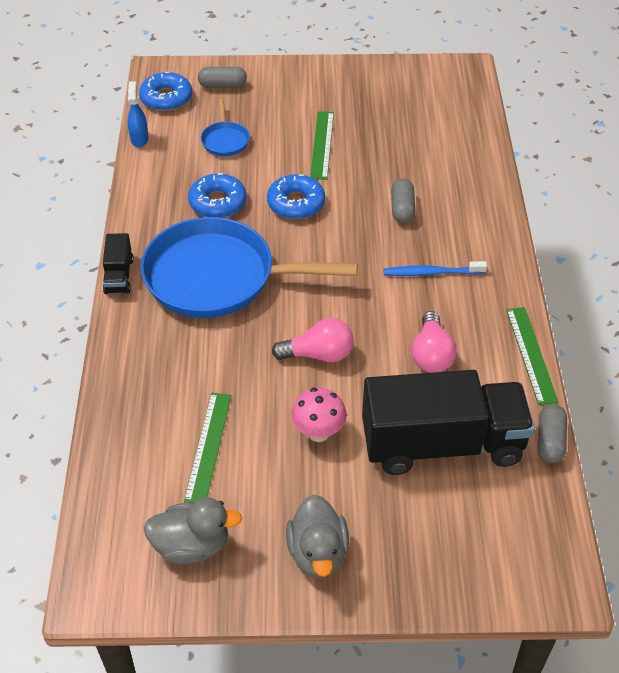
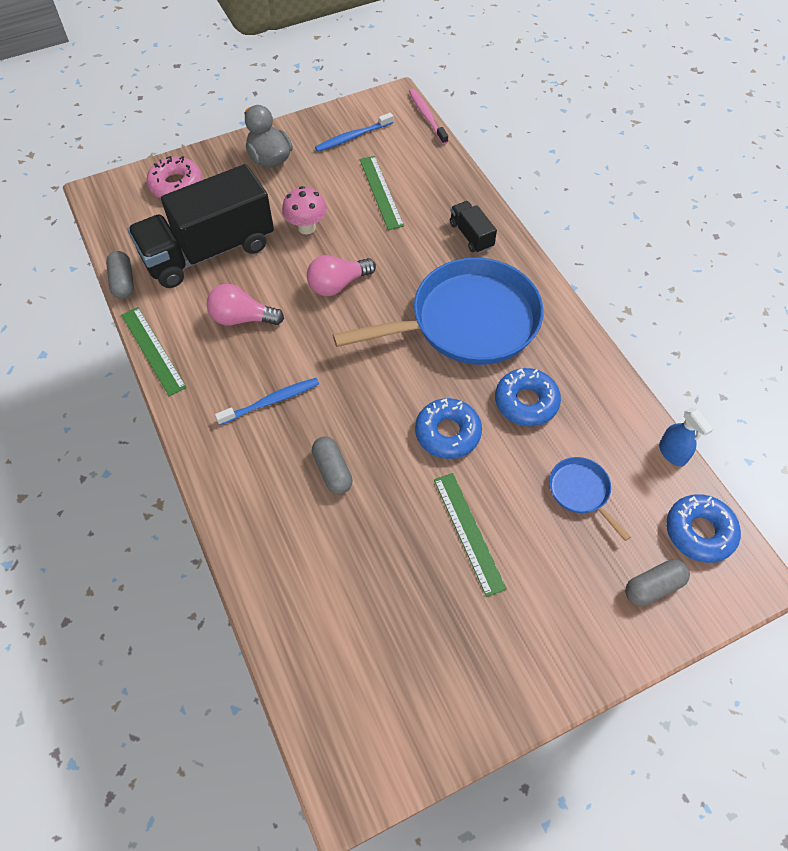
camera: 155 degrees right, 10 degrees up
black truck [103,233,134,294] -> black truck moved to [450,201,497,253]
grey duck [143,497,242,564] -> blue toothbrush [315,113,393,152]
pink light bulb [411,311,457,373] -> pink light bulb turned 60 degrees counterclockwise [206,284,284,326]
none -> pink donut [146,156,202,198]
none -> pink toothbrush [409,88,448,144]

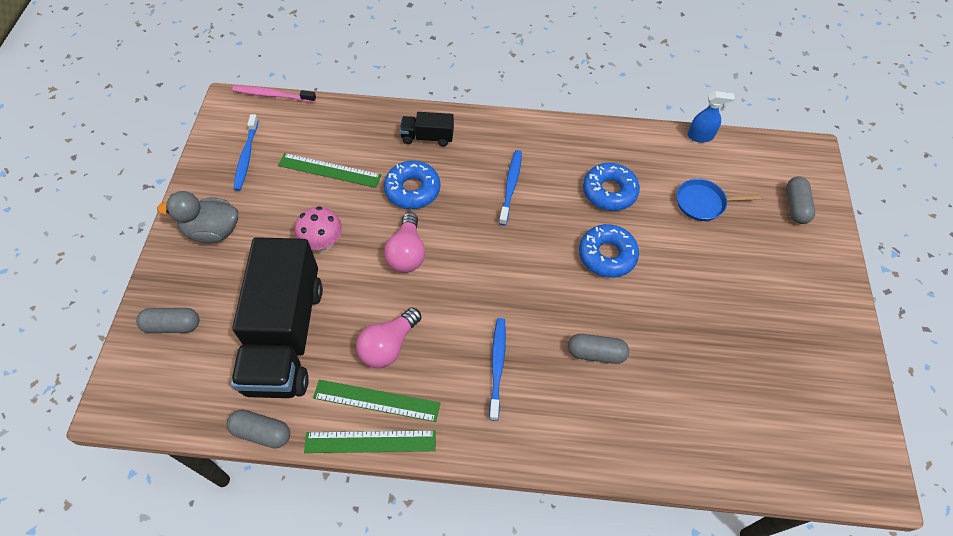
camera: 60 degrees left, 0 degrees up
pink donut [146,156,202,198] -> grey capsule [136,308,199,333]
blue pan [333,257,544,365] -> blue toothbrush [499,150,522,226]
green ruler [434,473,507,597] -> green ruler moved to [313,380,440,422]
blue donut [666,494,741,563] -> blue donut moved to [384,161,441,209]

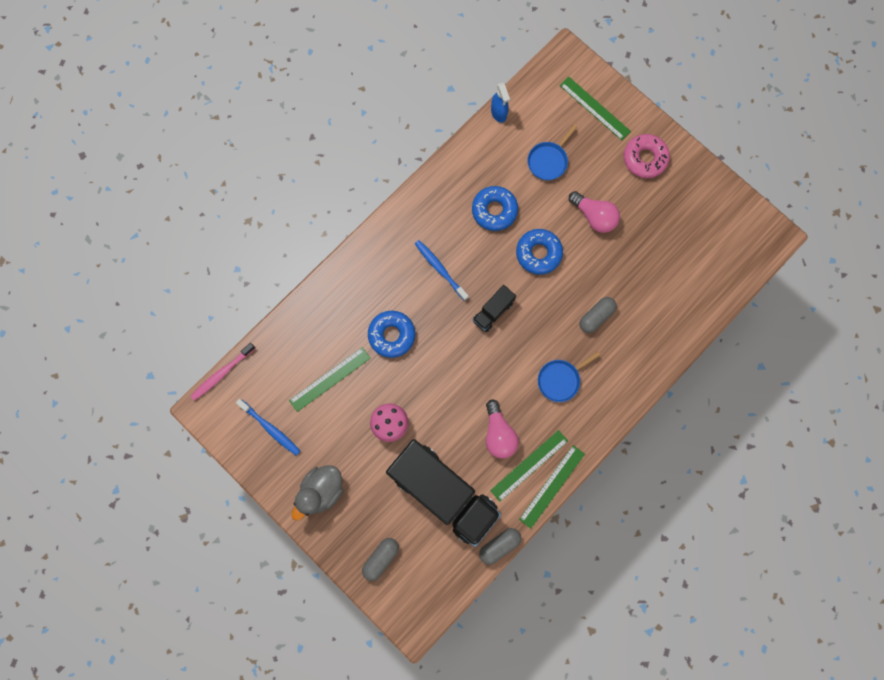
camera: 50 degrees left, 20 degrees up
pink light bulb [384,212,425,273] -> pink light bulb moved to [569,191,620,233]
black truck [400,112,454,147] -> black truck moved to [472,285,516,332]
blue toothbrush [489,318,506,421] -> blue pan [538,351,600,402]
blue spray bottle [688,91,735,142] -> blue spray bottle turned 120 degrees clockwise [491,82,510,123]
grey capsule [786,177,815,224] -> green ruler [560,77,631,140]
none -> pink donut [624,134,670,178]

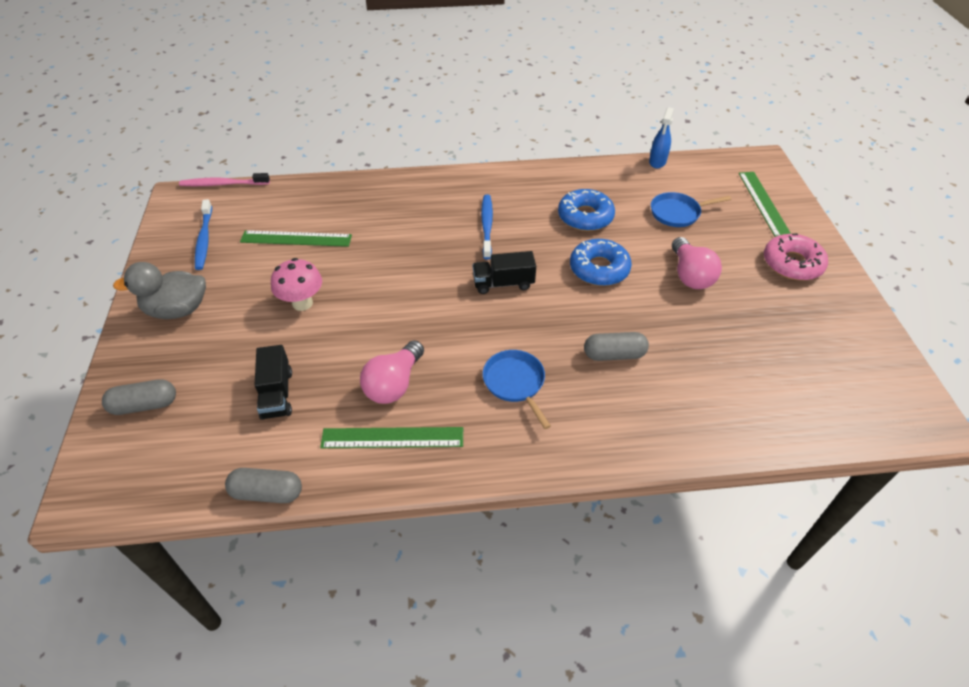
camera: 40 degrees right, 30 degrees down
blue donut [368,311,415,358] -> none
black truck [386,439,501,547] -> black truck [254,345,292,420], size x0.43
green ruler [519,445,585,529] -> none
blue pan [538,351,600,402] -> blue pan turned 60 degrees clockwise [483,350,551,429]

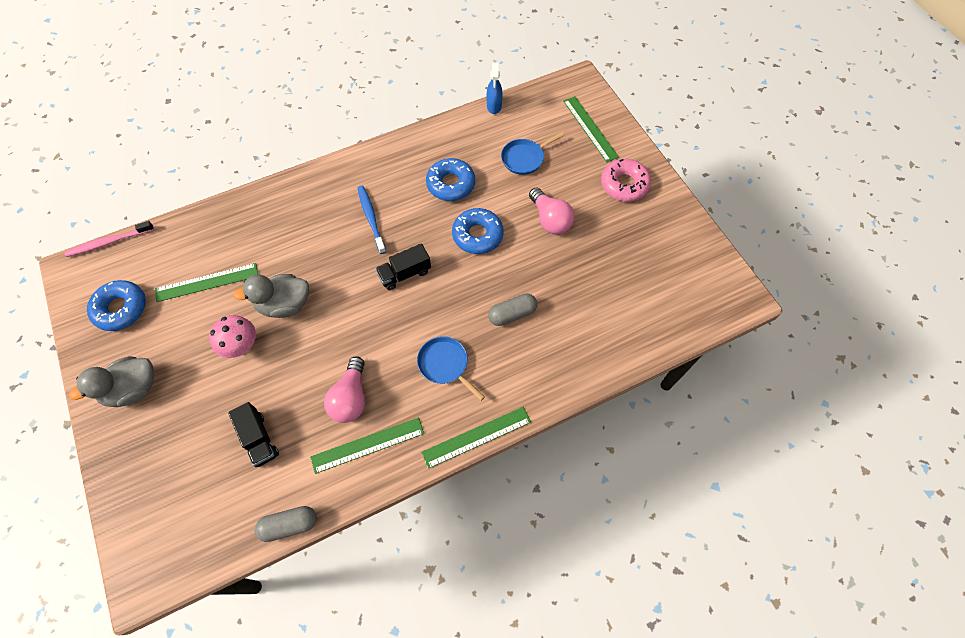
camera: 20 degrees left, 15 degrees up
grey capsule [102,379,176,415] -> none
blue toothbrush [195,199,212,270] -> blue donut [87,280,146,331]
none -> grey duck [233,274,309,318]
none -> green ruler [421,407,531,469]

